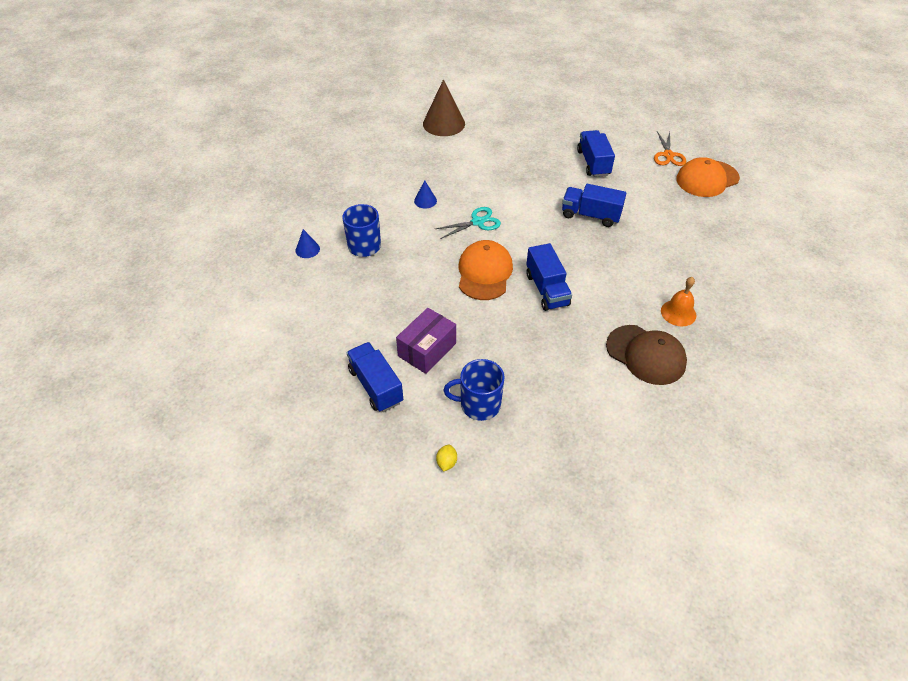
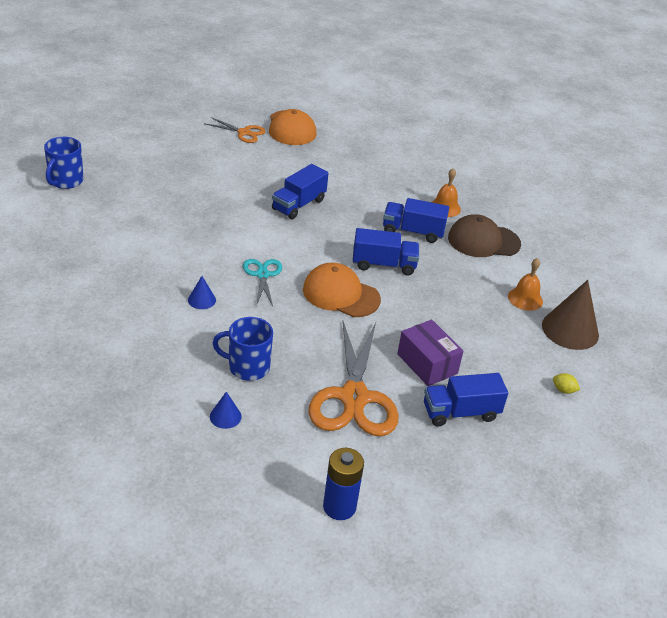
camera: 75 degrees left, 10 degrees down
brown cone [423,79,465,136] -> brown cone moved to [542,280,599,350]
blue mug [444,359,504,421] -> blue mug moved to [44,137,84,189]
blue truck [577,130,615,177] -> blue truck moved to [383,198,449,243]
brown cap [606,325,687,385] -> brown cap turned 150 degrees counterclockwise [448,214,521,257]
none -> orange scissors [308,321,399,436]
none -> blue battery [323,448,364,520]
none -> orange bell [508,258,543,311]

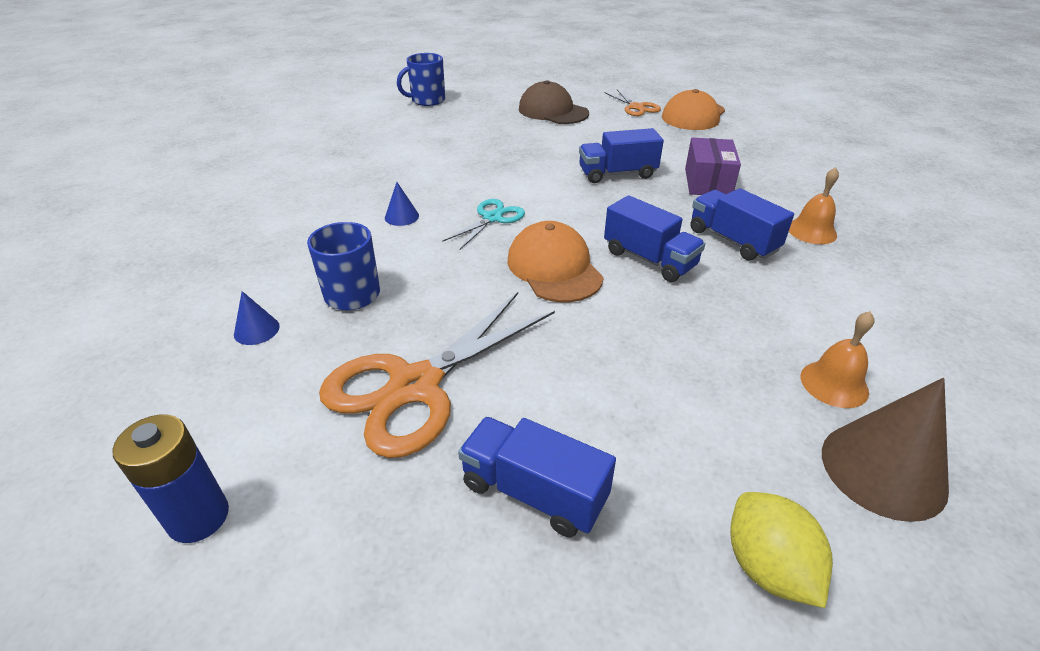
camera: 45 degrees right, 0 degrees up
purple box [397,320,464,386] -> purple box moved to [685,138,741,195]
brown cap [448,214,521,257] -> brown cap moved to [519,80,589,124]
yellow lemon [553,373,580,394] -> yellow lemon [730,492,833,608], size x1.98

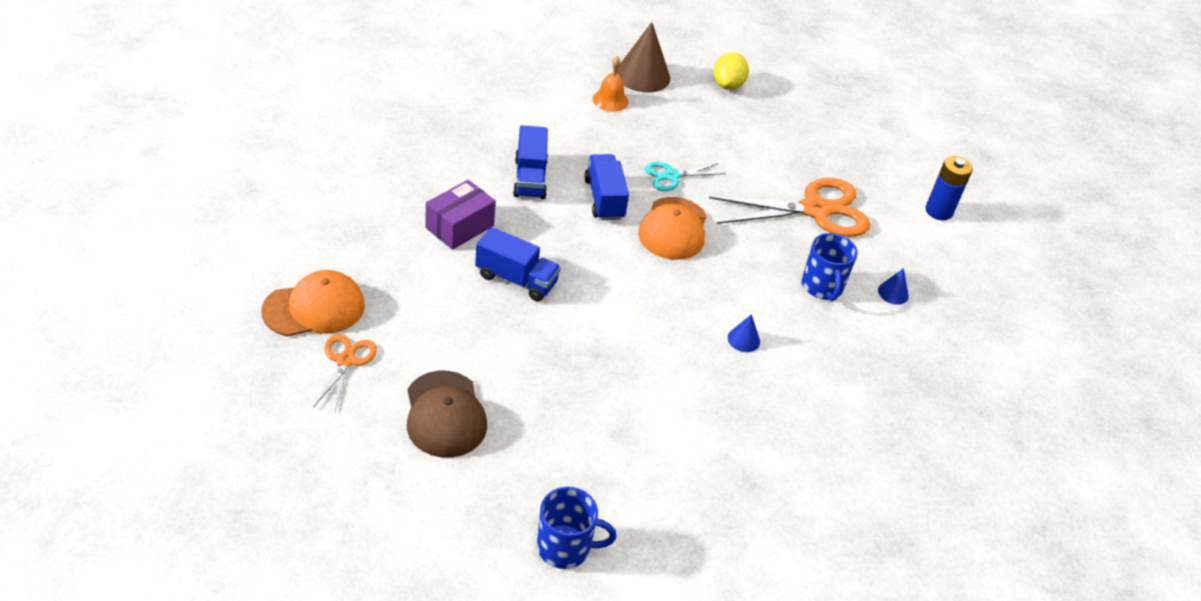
camera: 150 degrees left, 5 degrees up
turquoise scissors [442,199,525,249] -> turquoise scissors moved to [645,162,726,191]
blue truck [458,417,616,537] -> none
orange bell [789,167,839,244] -> none

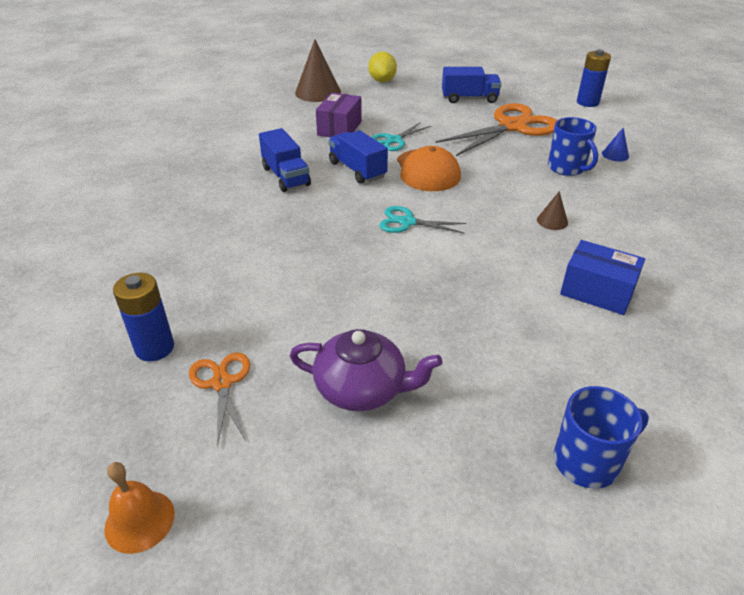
camera: 20 degrees left, 5 degrees down
orange cap [261,270,365,336] -> blue battery [113,273,174,361]
brown cap [407,371,487,458] -> purple teapot [290,329,442,411]
purple box [426,180,496,250] -> purple box moved to [316,93,362,137]
blue truck [475,227,561,301] -> blue truck moved to [442,67,502,103]
orange bell [593,56,628,112] -> orange bell moved to [104,462,175,554]
blue cone [728,314,760,352] -> brown cone [537,191,568,230]
none -> turquoise scissors [379,206,467,233]
none -> blue box [560,240,645,315]

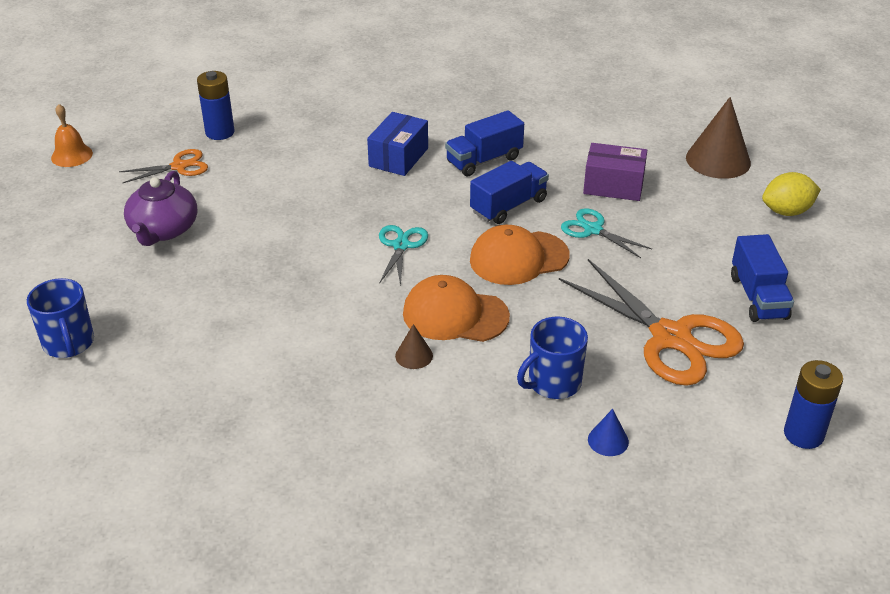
camera: 85 degrees right, 0 degrees up
blue box [560,240,645,315] -> blue box moved to [367,112,428,176]
none -> orange cap [403,275,510,342]

